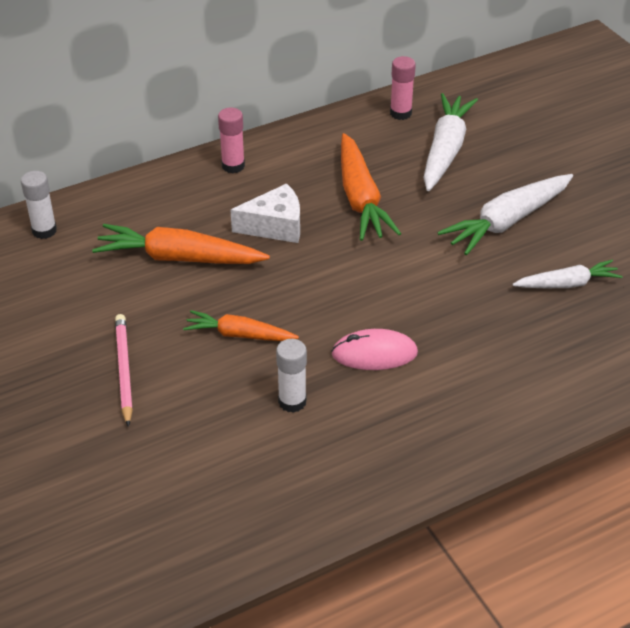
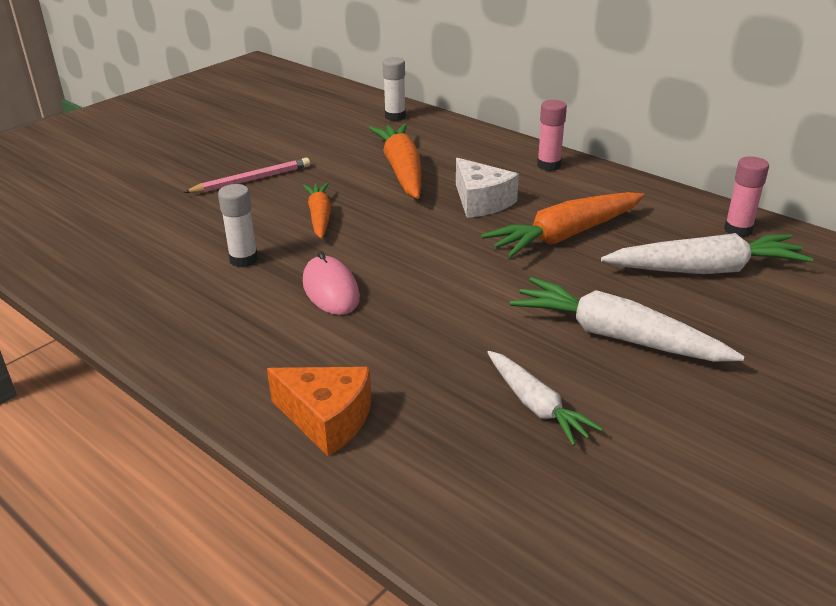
camera: 70 degrees right, 10 degrees down
none -> orange cheese [267,367,372,456]

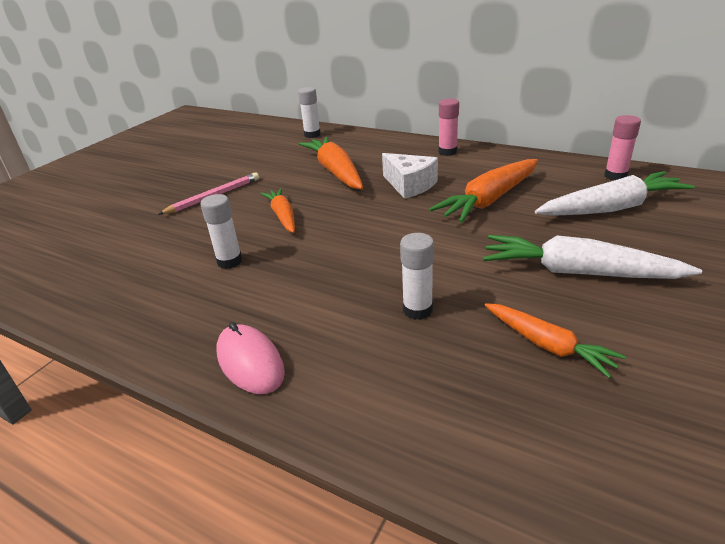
camera: 10 degrees left, 0 degrees up
orange cheese [267,367,372,456] -> none
pink mouse [303,251,360,315] -> pink mouse moved to [217,322,285,394]
white carrot [487,351,603,446] -> orange carrot [485,303,626,378]
none -> white glue stick [400,233,434,320]

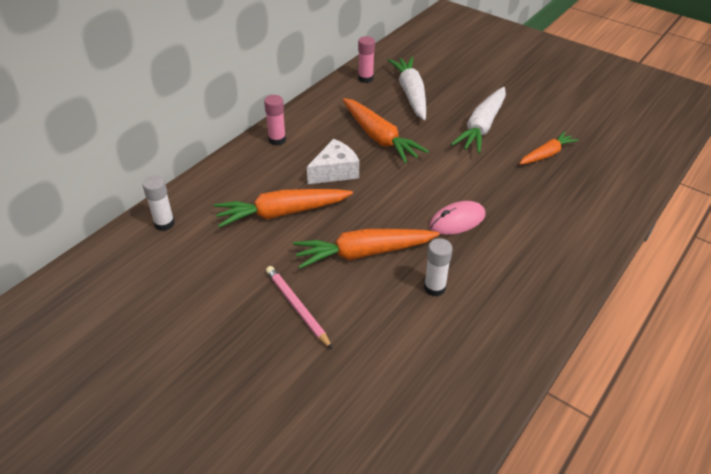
camera: 85 degrees left, 10 degrees up
pink mouse [217,322,285,394] -> pink mouse moved to [429,201,485,235]
orange carrot [261,188,295,233] -> orange carrot [293,229,440,269], size x1.62
white glue stick [400,233,434,320] -> none

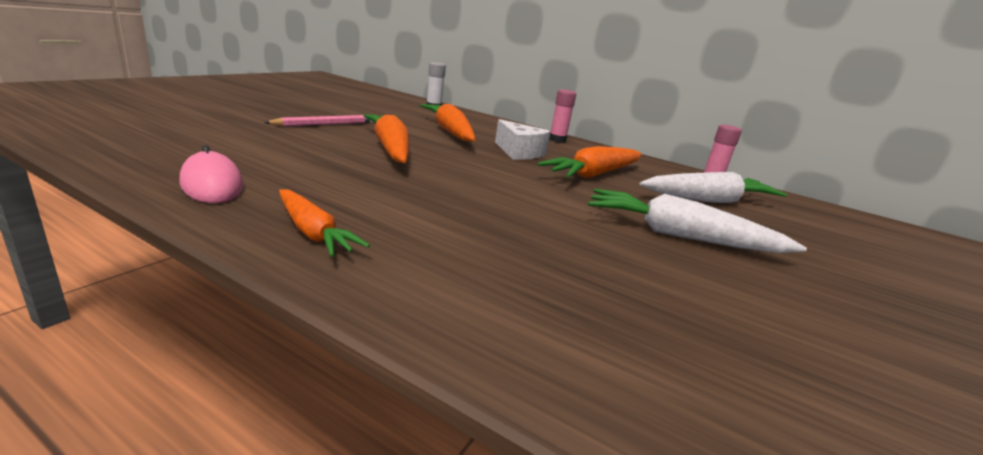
camera: 80 degrees right, 20 degrees down
white glue stick [424,238,453,296] -> none
pink mouse [429,201,485,235] -> pink mouse moved to [180,145,244,203]
orange carrot [519,131,579,164] -> orange carrot moved to [279,189,370,257]

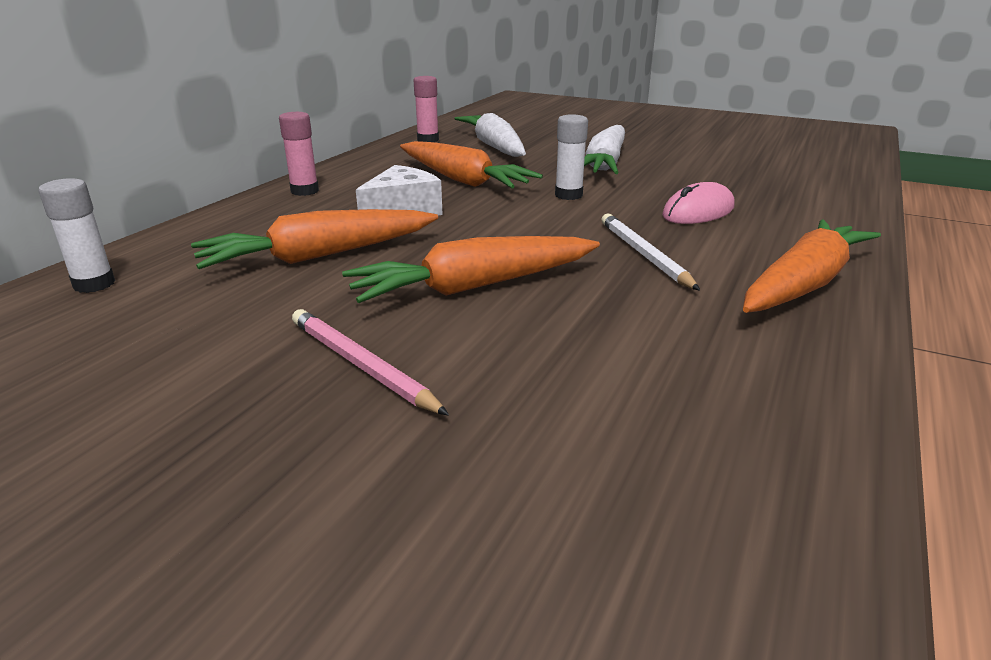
camera: 90 degrees left, 5 degrees up
pink mouse [180,145,244,203] -> pink mouse moved to [662,182,734,224]
orange carrot [279,189,370,257] -> orange carrot [743,219,881,313], size x1.62
none -> white glue stick [555,114,588,200]
none -> white pencil [601,213,700,291]

